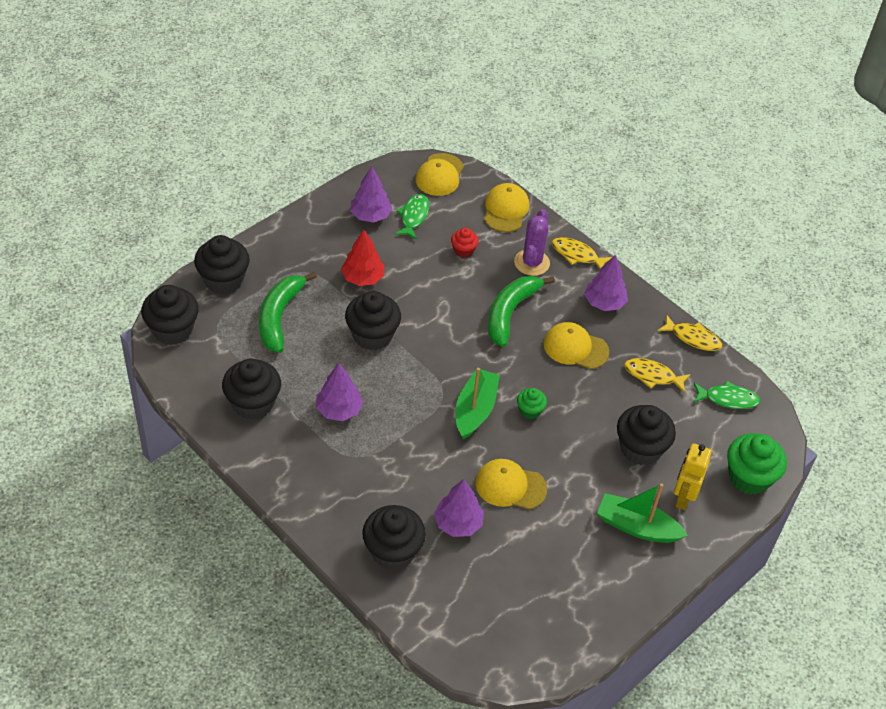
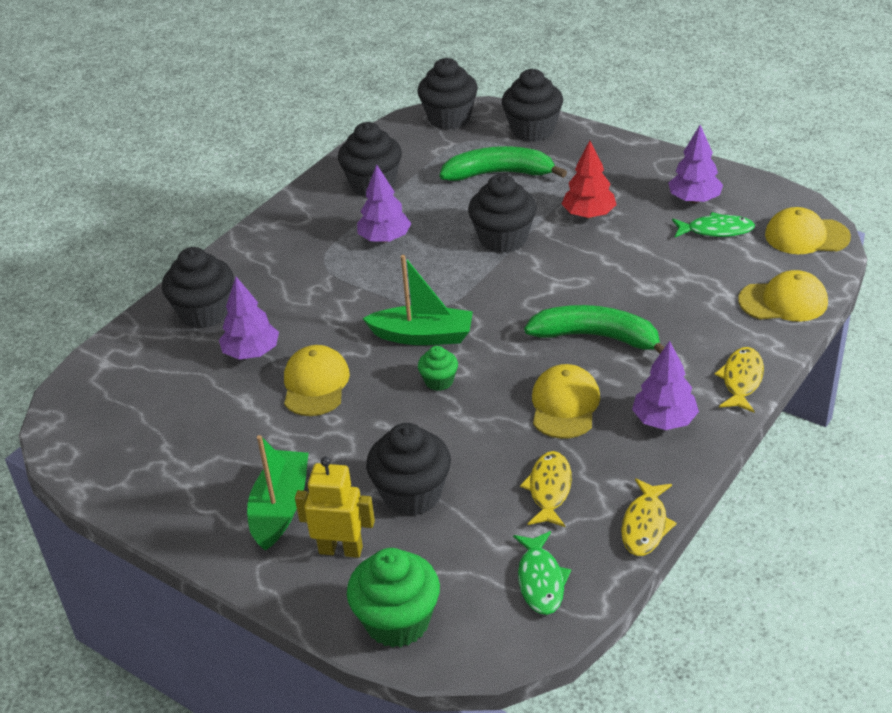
camera: 85 degrees right, 10 degrees down
red cupcake [451,228,479,258] -> none
purple cactus [514,209,550,276] -> none

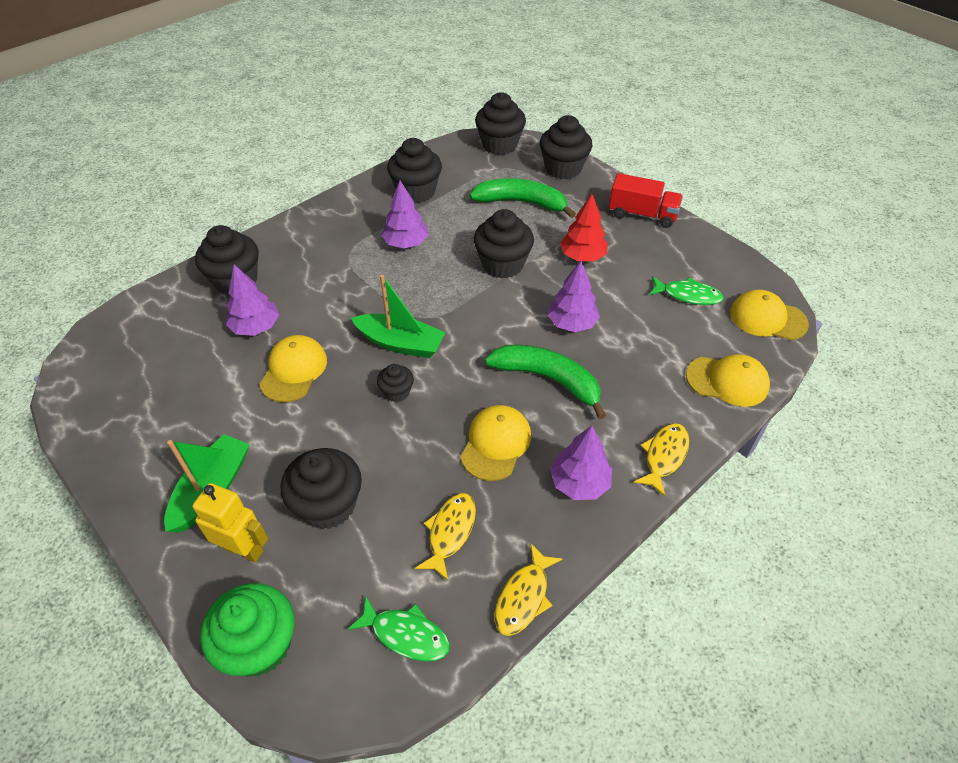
camera: 10 degrees right, 10 degrees up
green cupcake [418,346,458,391] -> black cupcake [377,364,414,402]
green fish [513,531,571,615] -> green fish turned 75 degrees counterclockwise [348,596,450,661]
purple tree [668,125,723,203] -> purple tree moved to [547,261,600,332]
none -> red truck [609,173,683,228]

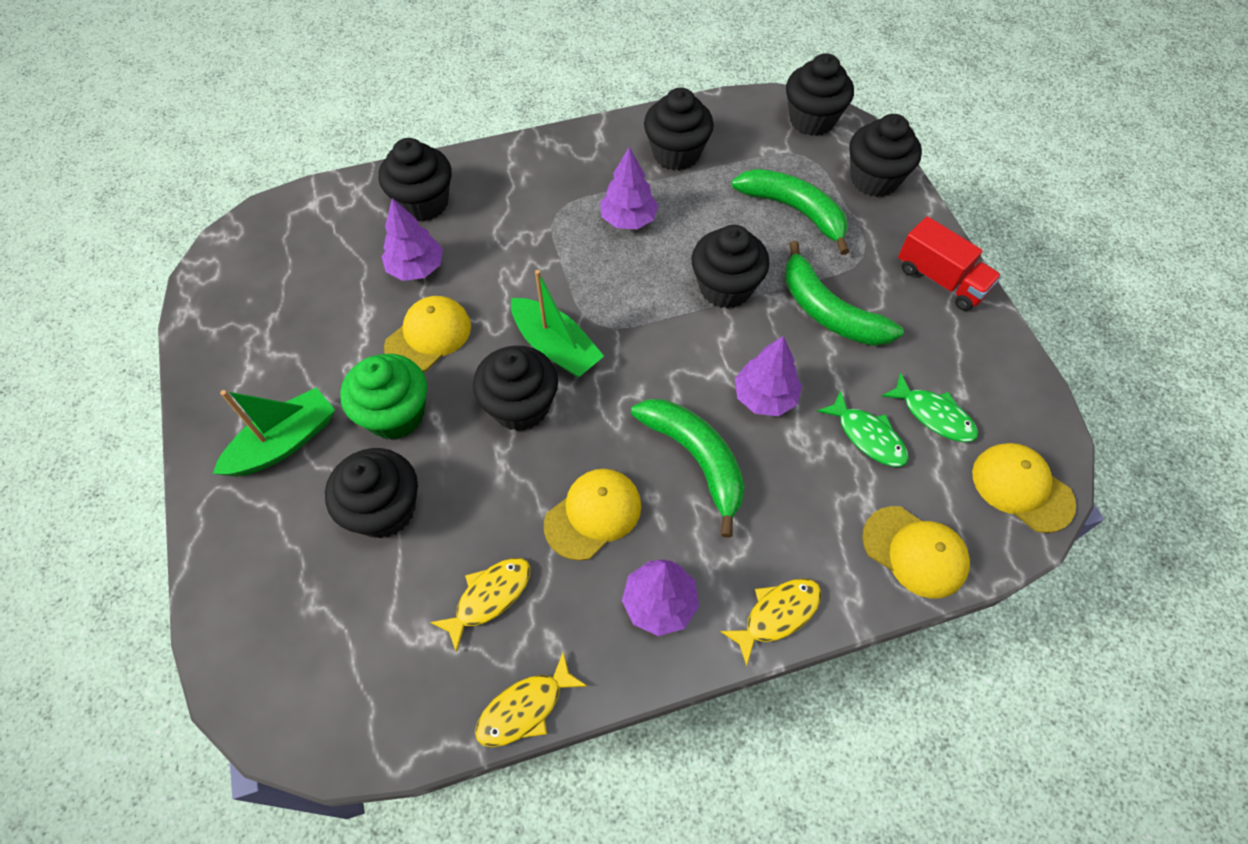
camera: 25 degrees right, 10 degrees up
yellow robot [192,483,268,563] -> none
green cupcake [200,583,294,677] -> green cupcake moved to [340,354,427,440]
green fish [348,596,450,661] -> green fish moved to [817,390,909,467]
black cupcake [377,364,414,402] -> black cupcake [473,345,558,431], size x1.90
red tree [560,194,608,261] -> green banana [785,241,904,346]

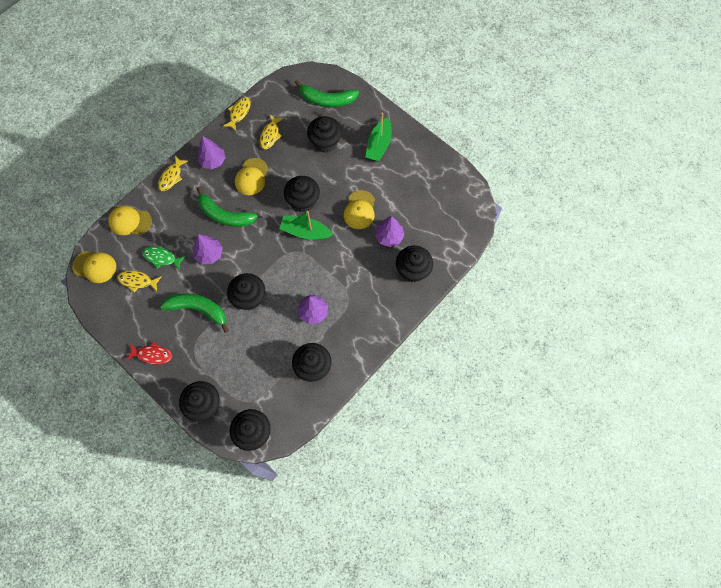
camera: 150 degrees right, 10 degrees up
green cupcake [340,354,427,440] -> none
green banana [731,169,850,255] -> green banana moved to [295,80,359,107]
green fish [881,372,978,442] -> yellow fish [117,270,161,293]
red truck [898,216,1001,311] -> red fish [126,341,172,364]

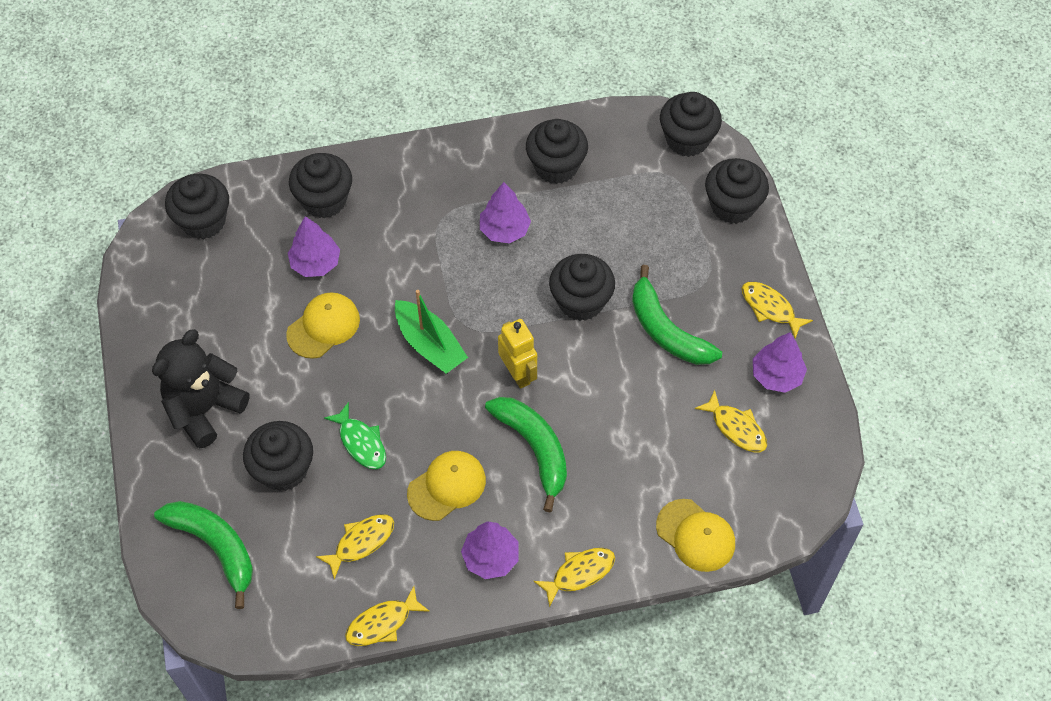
camera: 145 degrees left, 10 degrees down
yellow cap [72,251,116,283] -> none
red fish [126,341,172,364] -> yellow fish [742,282,813,339]
green fish [142,247,186,270] -> green fish moved to [324,402,386,469]
purple tree [193,234,223,264] -> purple tree moved to [753,332,807,393]
black cupcake [284,176,320,212] -> black cupcake moved to [165,174,229,239]
green boat [365,112,392,161] -> black teddy bear [152,329,249,448]
none -> yellow robot [498,319,537,389]

